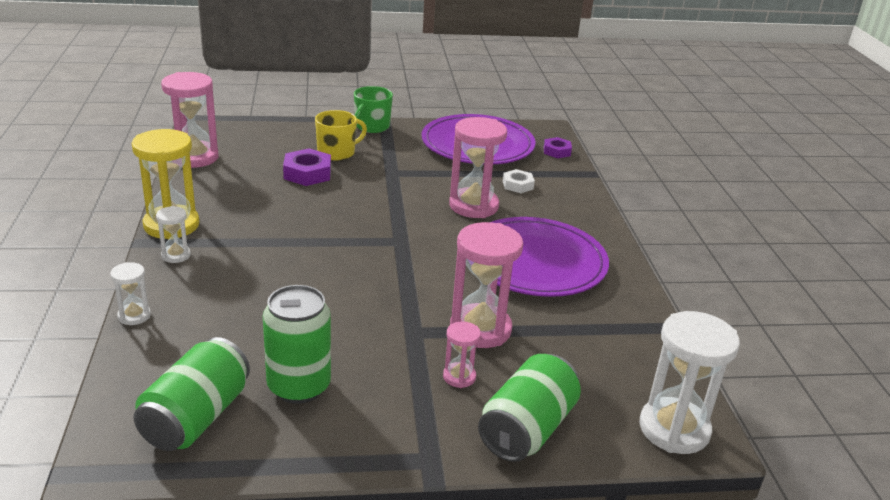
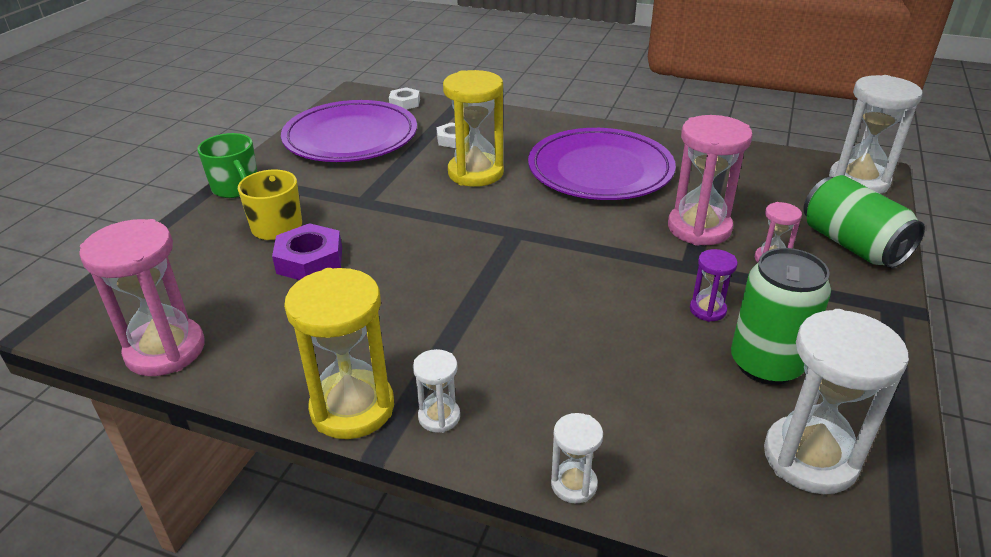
camera: 60 degrees left, 5 degrees up
green can [134,337,250,451] -> white hourglass [764,309,909,494]
pink hourglass [449,117,507,218] -> yellow hourglass [443,70,504,187]
purple nut [544,137,572,158] -> white nut [389,87,420,110]
none -> purple hourglass [690,249,738,322]

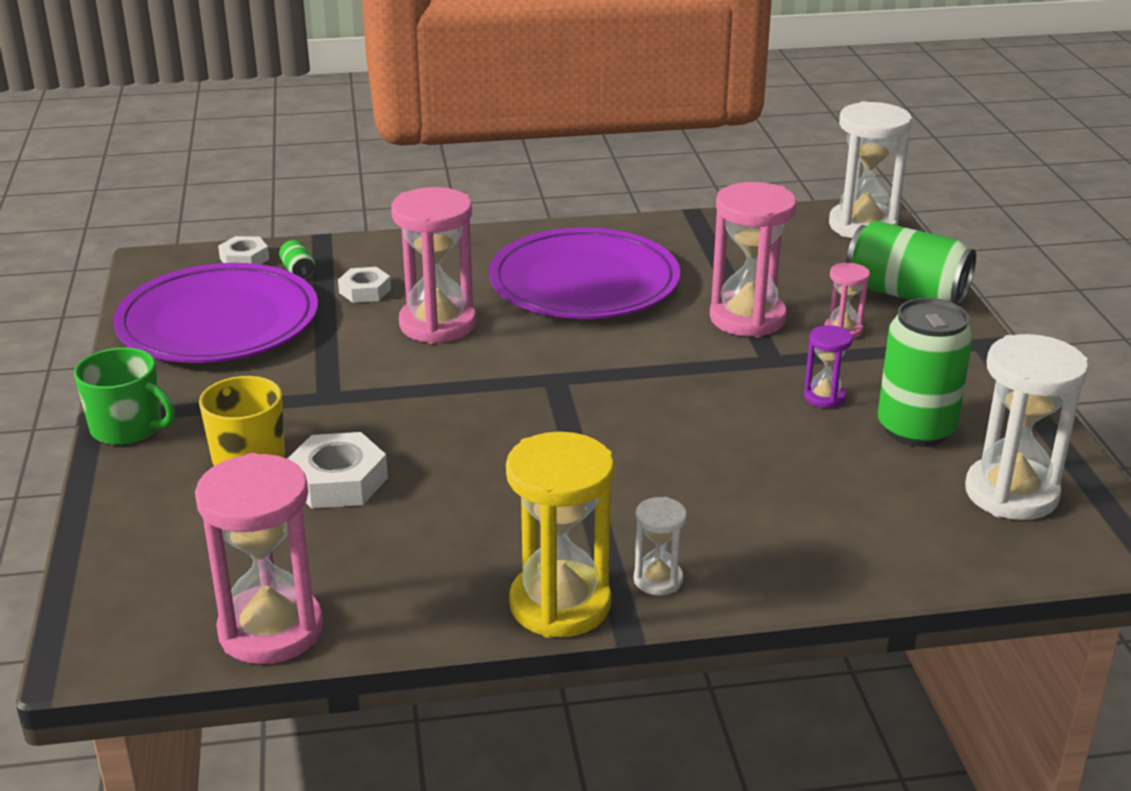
camera: 30 degrees left, 5 degrees down
purple nut [272,223,342,280] -> white nut [287,432,388,508]
yellow hourglass [443,70,504,187] -> pink hourglass [391,187,476,344]
white hourglass [551,413,603,503] -> none
none -> green can [279,240,315,280]

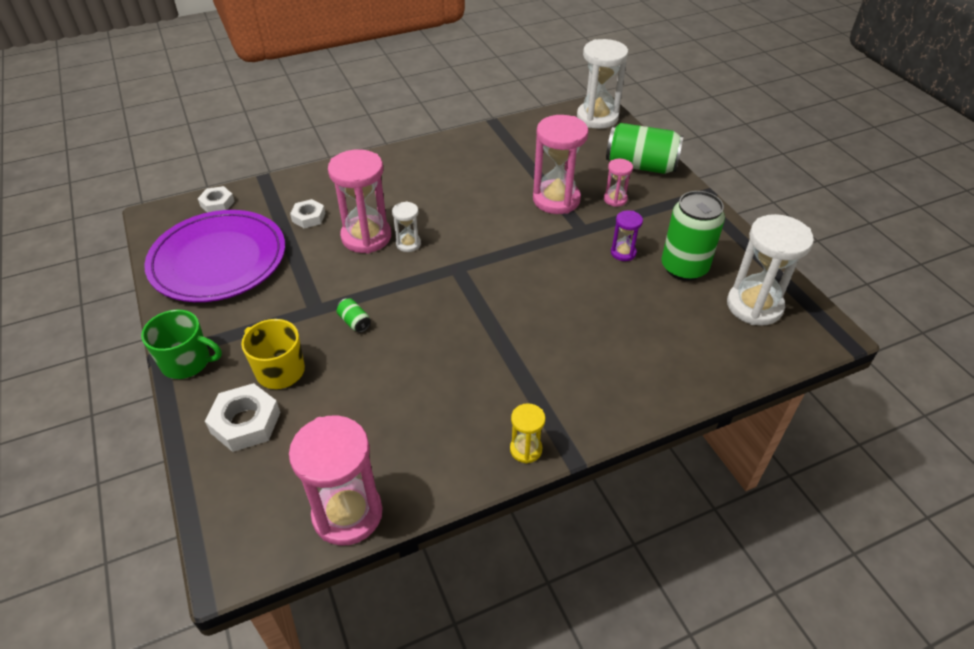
camera: 15 degrees left, 15 degrees up
green can [279,240,315,280] -> green can moved to [337,298,371,333]
white nut [287,432,388,508] -> white nut moved to [205,383,281,452]
purple plate [489,228,680,319] -> none
yellow hourglass [506,432,614,638] -> yellow hourglass [510,403,545,464], size x0.50
white hourglass [634,497,687,595] -> white hourglass moved to [392,201,421,252]

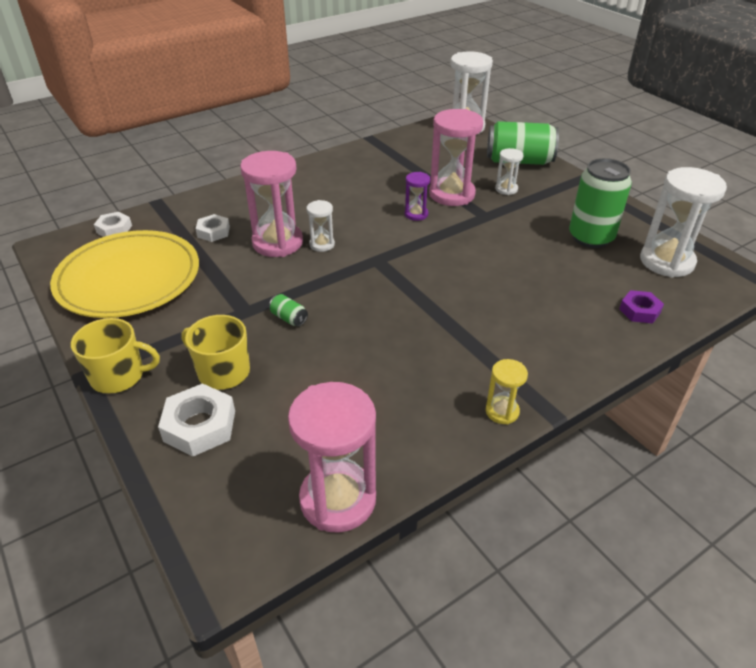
camera: 10 degrees left, 5 degrees down
green mug [141,310,222,379] -> yellow mug [71,318,160,394]
purple plate [144,210,285,302] -> yellow plate [50,230,199,318]
pink hourglass [604,159,633,207] -> white hourglass [495,148,523,195]
purple hourglass [611,210,643,261] -> purple hourglass moved to [405,172,430,221]
none -> purple nut [619,290,664,324]

